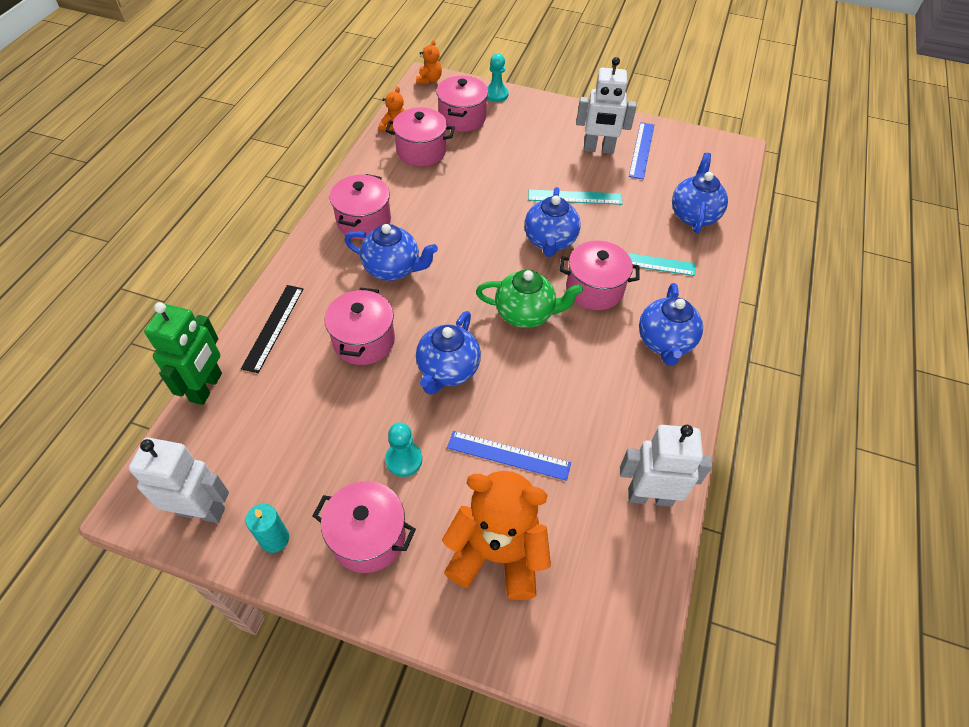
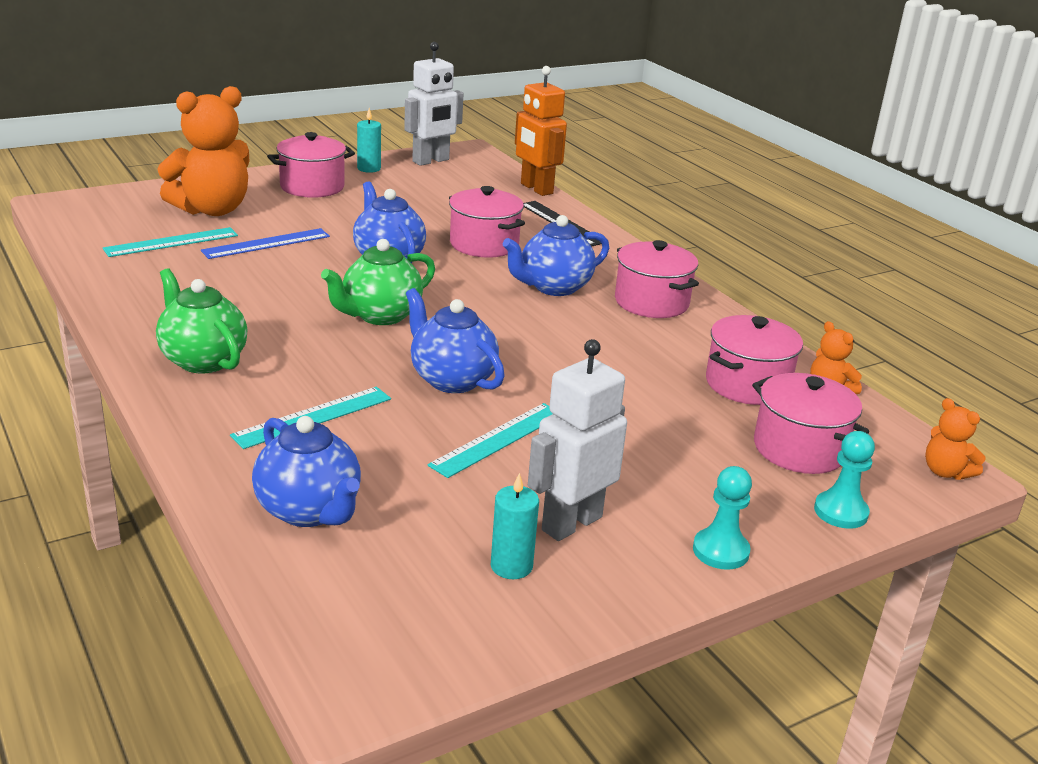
camera: 130 degrees right, 25 degrees down
green robot [144,302,222,405] -> orange robot [515,66,567,196]
turquoise pawn [385,422,422,477] -> turquoise pawn moved to [693,466,752,570]
pink pot [560,240,639,310] -> none
white robot [620,425,713,507] -> none
blue ruler [629,122,654,180] -> turquoise candle [491,473,539,579]
blue teapot [639,283,703,366] -> green teapot [156,268,247,373]
none -> turquoise ruler [103,227,238,257]

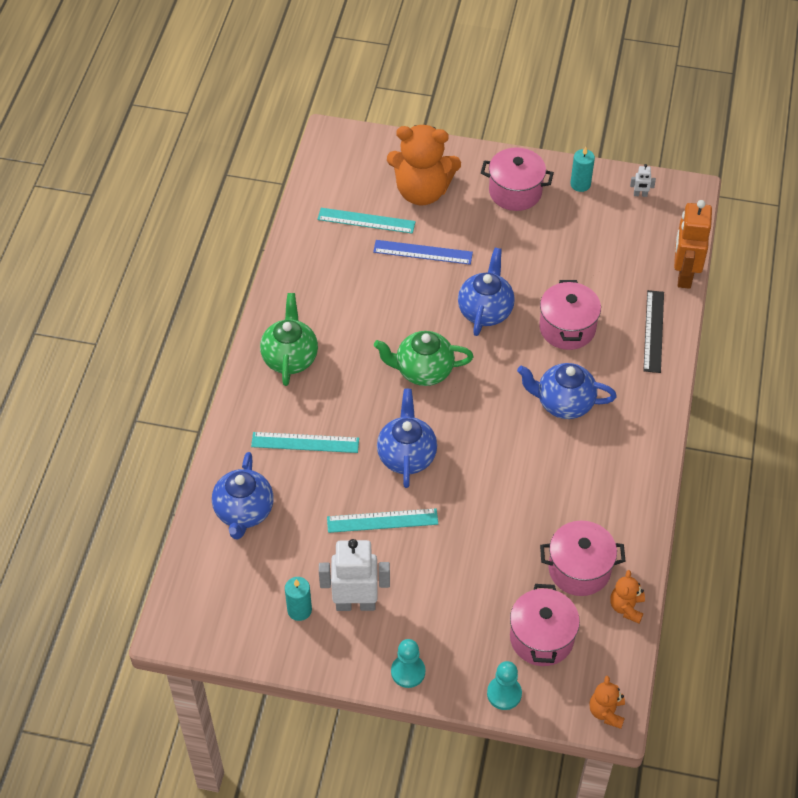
camera: 45 degrees right, 25 degrees up
white robot [404,42,463,166] -> white robot [630,164,656,197], size x0.41
pink pot [615,240,699,318] -> none

